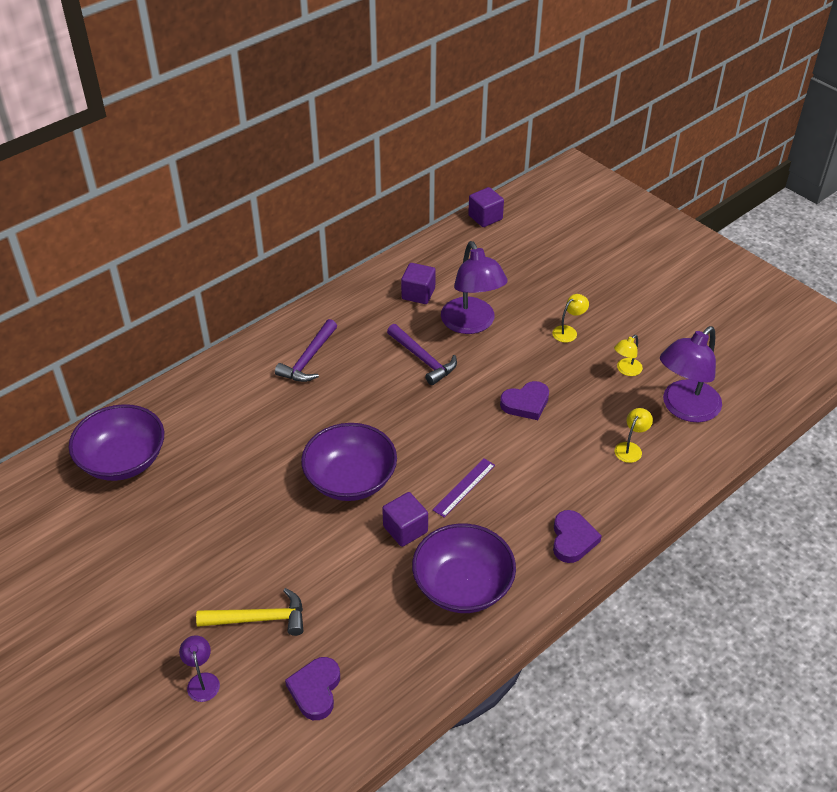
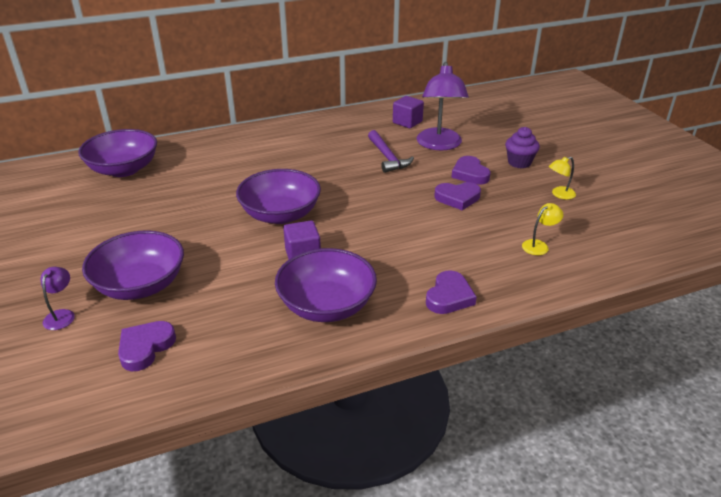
camera: 20 degrees right, 10 degrees down
yellow hammer [196,588,303,636] -> purple bowl [82,230,184,300]
purple hammer [275,319,337,382] -> none
purple ruler [433,458,495,517] -> none
purple cube [468,187,504,227] -> none
yellow lamp [552,294,589,342] -> purple cupcake [505,127,540,168]
purple lamp [660,326,722,422] -> none
none -> purple heart [451,156,491,185]

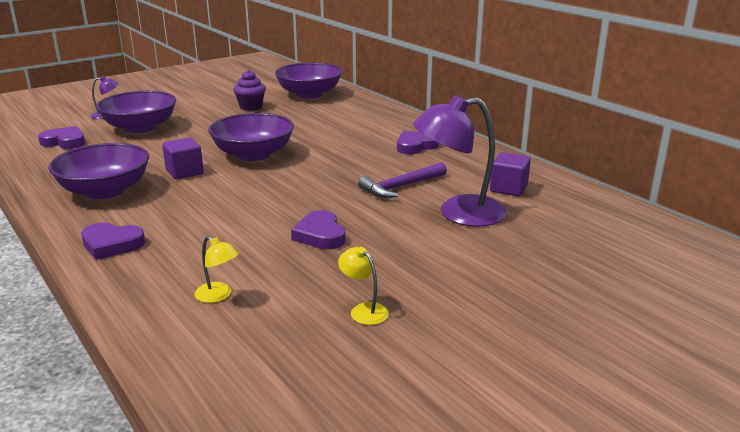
camera: 75 degrees right, 10 degrees down
purple heart [451,156,491,185] -> purple heart moved to [397,131,439,154]
purple cupcake [505,127,540,168] -> purple cupcake moved to [233,70,266,111]

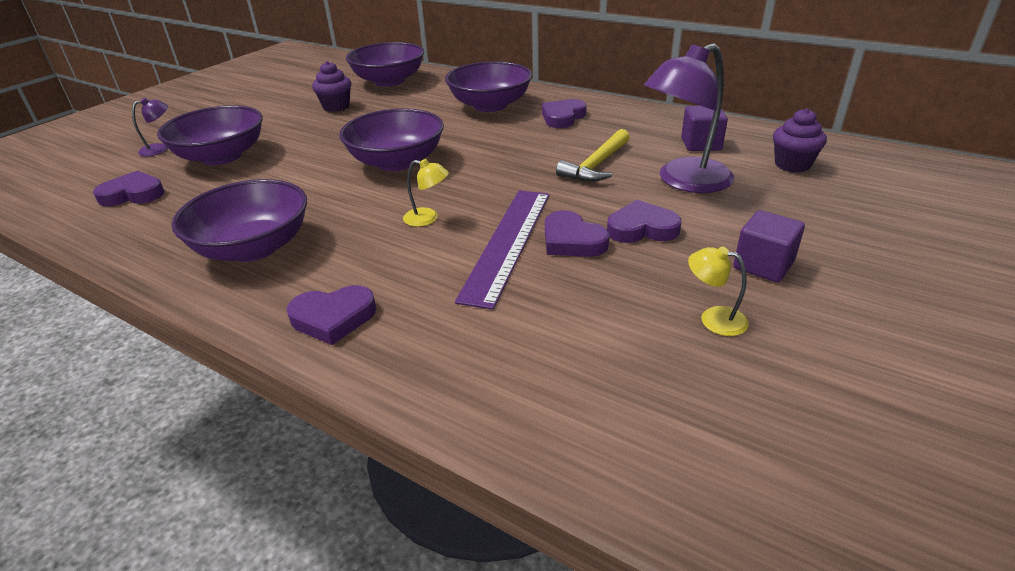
camera: 20 degrees left, 10 degrees up
purple cube [162,137,204,179] -> purple cube moved to [733,210,805,282]
yellow lamp [194,236,239,303] -> yellow lamp moved to [403,159,449,227]
purple hammer [358,162,447,198] -> yellow hammer [556,129,630,182]
none -> purple bowl [445,61,532,112]
none -> purple ruler [455,190,549,310]
none -> purple heart [607,200,682,243]
none -> purple cupcake [773,108,827,173]

